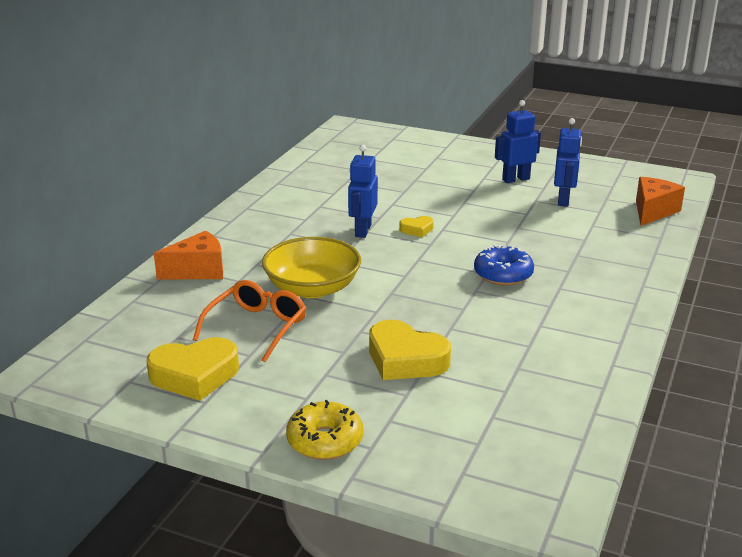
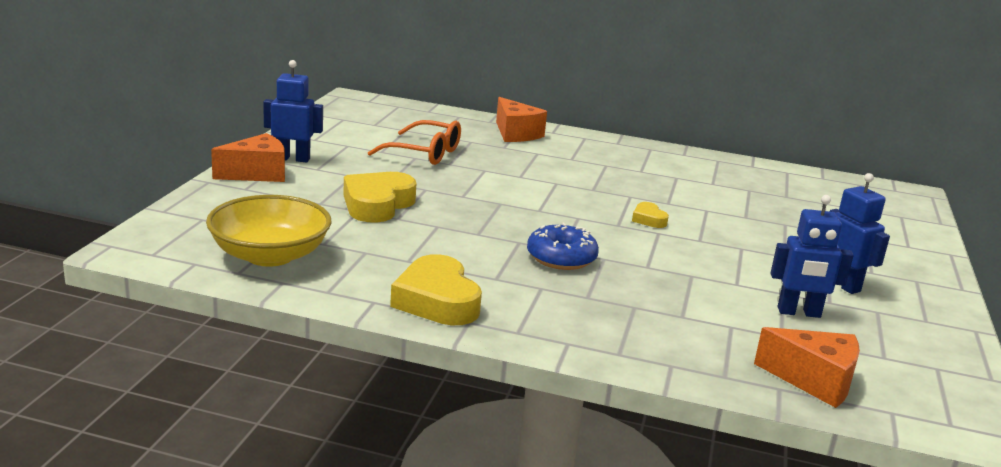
camera: 80 degrees right, 5 degrees down
yellow heart [146,337,239,401] -> yellow heart moved to [390,254,482,325]
yellow bowl [262,237,361,298] -> yellow bowl moved to [206,195,331,267]
yellow donut [286,400,363,460] -> orange cheese [211,133,285,182]
blue robot [348,145,378,238] -> blue robot moved to [263,60,323,163]

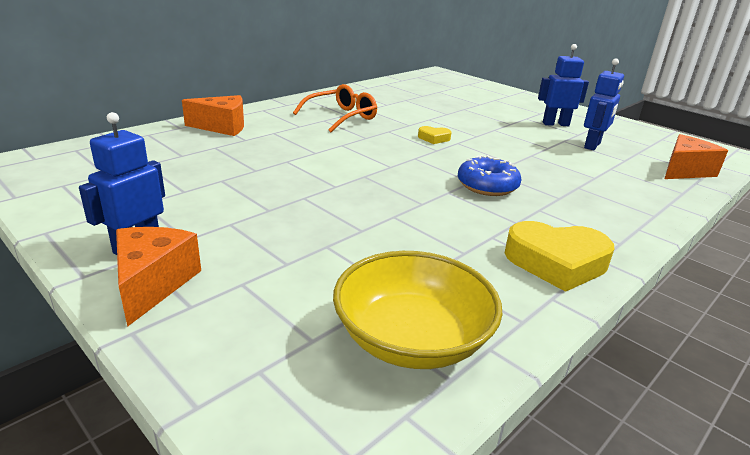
camera: 60 degrees left, 5 degrees up
yellow heart [343,172,416,223] -> none
orange glasses [368,120,461,165] -> orange glasses moved to [293,84,377,132]

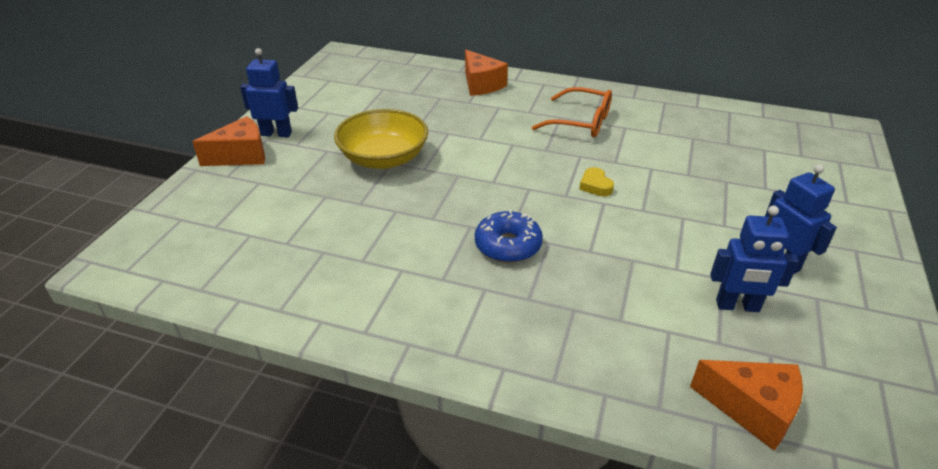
camera: 65 degrees right, 10 degrees up
yellow bowl [333,251,503,369] -> yellow bowl moved to [334,109,428,169]
yellow heart [505,221,614,292] -> none

